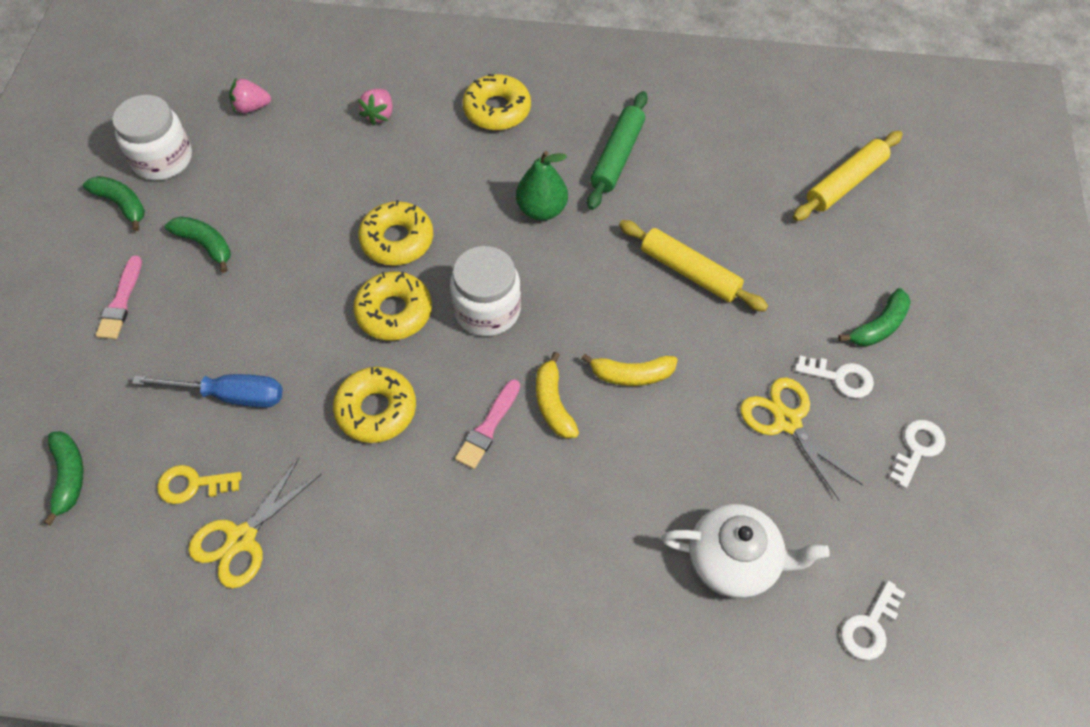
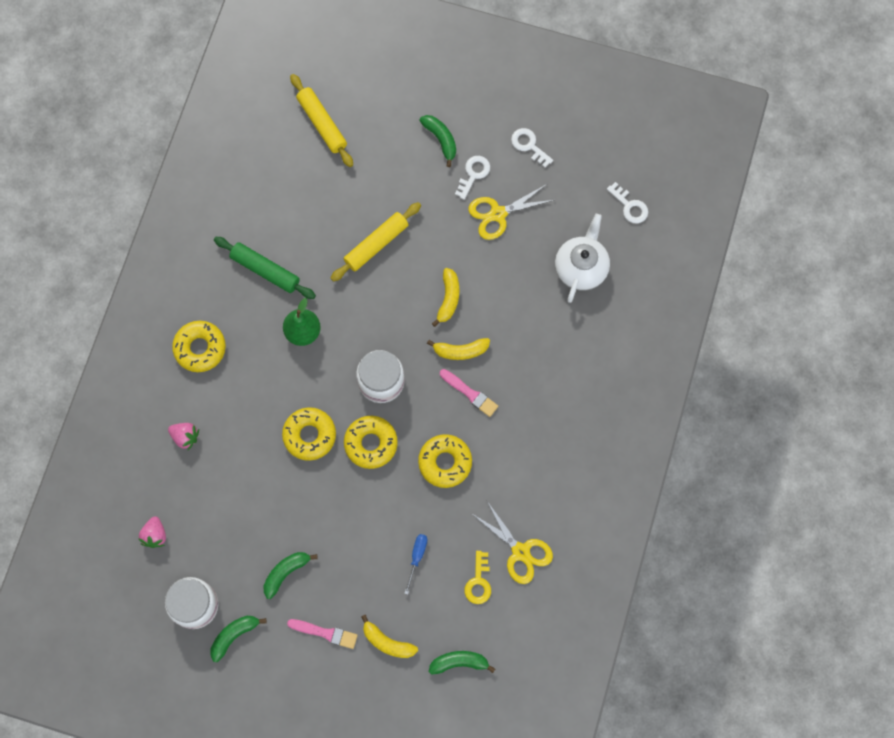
camera: 80 degrees left, 15 degrees up
blue screwdriver [132,374,283,408] -> blue screwdriver [404,534,427,595], size x0.61
none -> yellow banana [361,615,418,658]

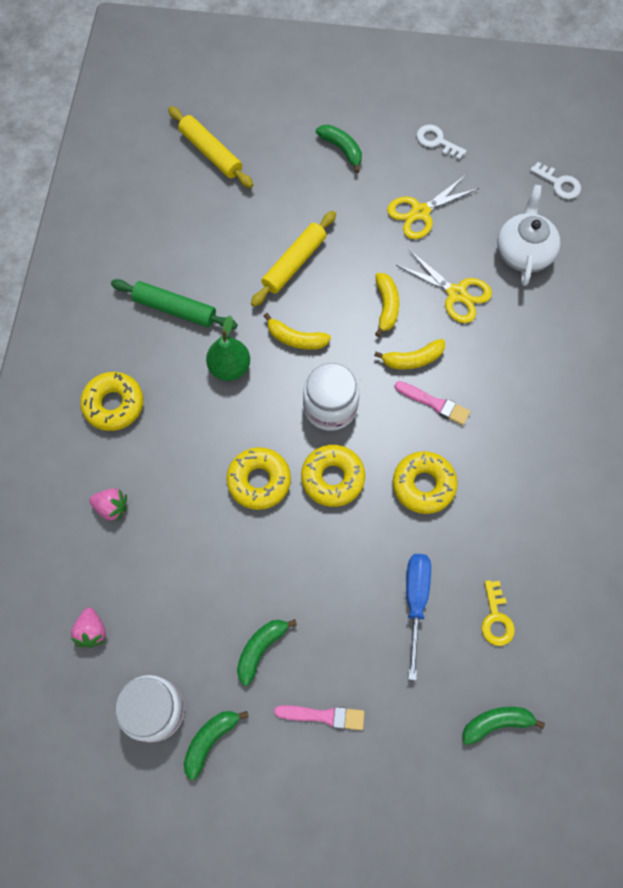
camera: 10 degrees left, 5 degrees down
yellow banana [361,615,418,658] -> yellow banana moved to [264,313,331,350]
blue screwdriver [404,534,427,595] -> blue screwdriver [406,554,431,680], size x1.63
white key [455,156,490,200] -> none
yellow scissors [471,500,553,584] -> yellow scissors moved to [396,250,492,323]

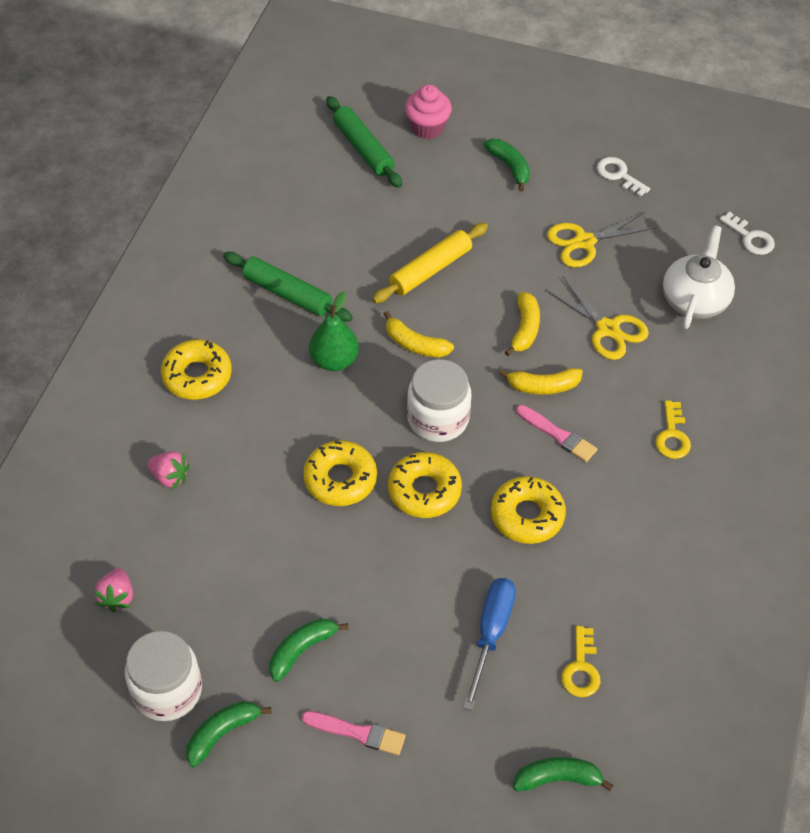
camera: 10 degrees right, 15 degrees down
yellow rolling pin [168,106,253,188] -> green rolling pin [326,96,402,188]
none -> pink cupcake [405,85,452,139]
none -> yellow key [655,400,691,459]

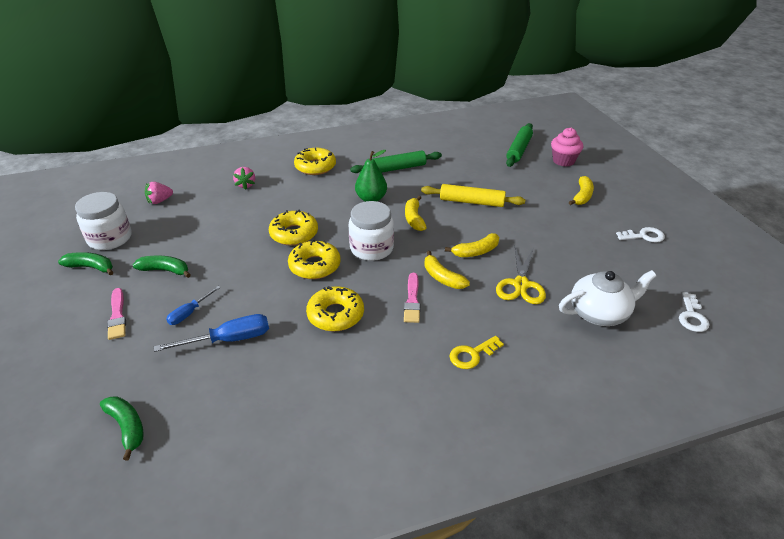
camera: 55 degrees right, 15 degrees down
green rolling pin [223,252,353,322] -> green rolling pin turned 75 degrees clockwise [350,150,442,173]
green banana [483,139,530,191] -> yellow banana [569,176,594,205]
yellow scissors [547,212,656,267] -> none
yellow key [561,626,600,697] -> none
white key [597,157,650,197] -> white key turned 75 degrees clockwise [616,227,665,242]
none -> blue screwdriver [166,286,221,325]

